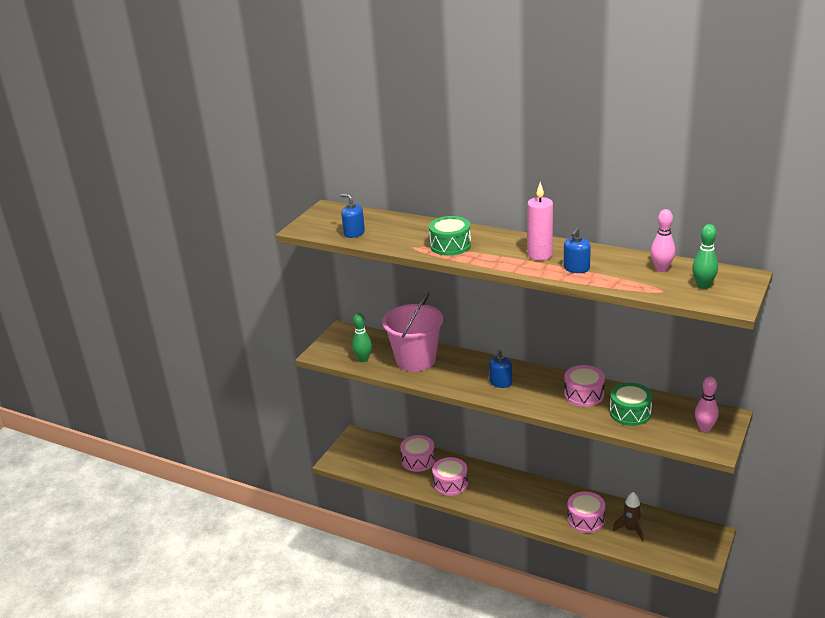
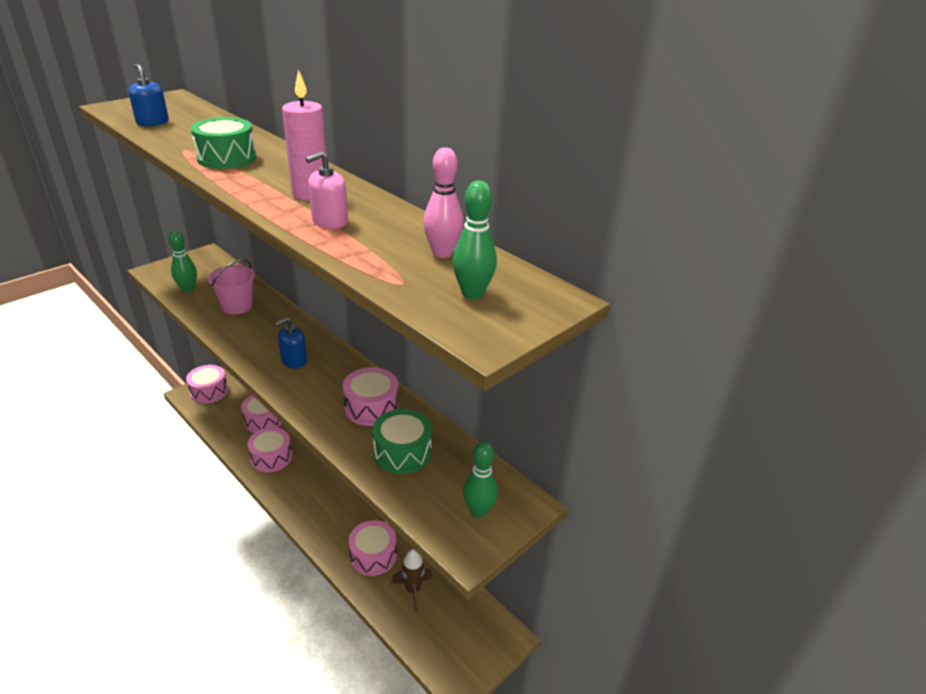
camera: 15 degrees right, 5 degrees up
pink bucket [382,292,443,372] -> pink bucket [208,259,255,315], size x0.60
blue soap dispenser [564,228,591,273] -> pink soap dispenser [306,151,348,229]
pink bowling pin [695,377,719,432] -> green bowling pin [463,441,498,518]
none -> pink drum [186,365,228,404]

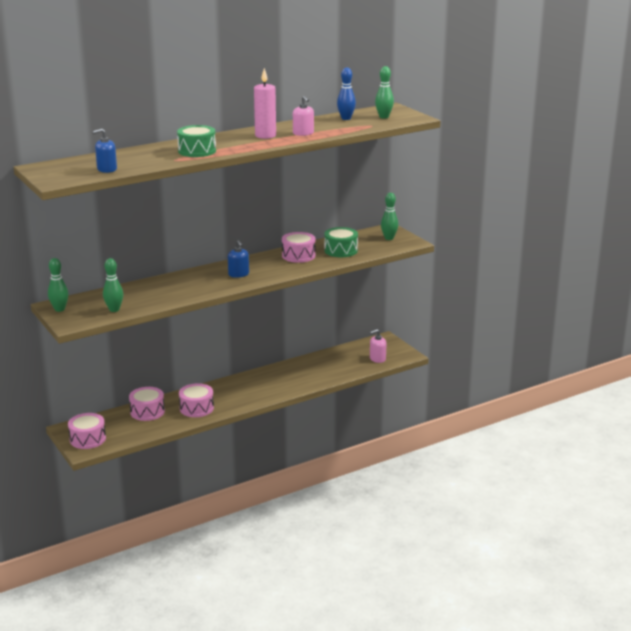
camera: 75 degrees left, 10 degrees down
pink bucket [208,259,255,315] -> none
pink drum [349,520,397,576] -> none
brown rocket [392,549,432,611] -> none
pink bowling pin [423,147,464,258] -> blue bowling pin [337,68,356,120]
none -> green bowling pin [48,258,69,312]
none -> pink soap dispenser [370,329,386,363]

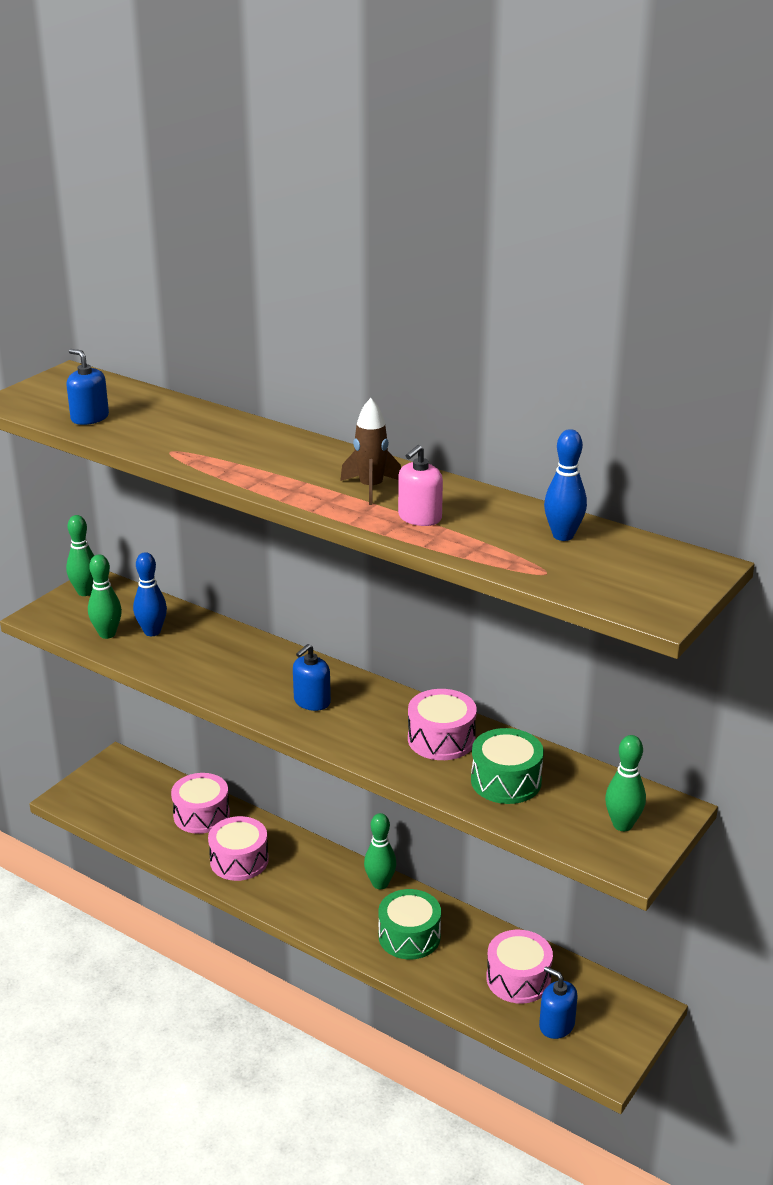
camera: 65 degrees right, 5 degrees up
pink drum [68,413,106,449] -> pink drum moved to [486,930,553,1004]
green drum [177,125,216,157] -> green drum moved to [379,889,441,959]
pink candle [254,68,276,139] -> brown rocket [340,398,401,505]
pink soap dispenser [370,329,386,363] -> blue soap dispenser [539,966,578,1039]
green bowling pin [375,66,394,119] -> green bowling pin moved to [364,813,397,889]
none -> blue bowling pin [133,552,167,636]

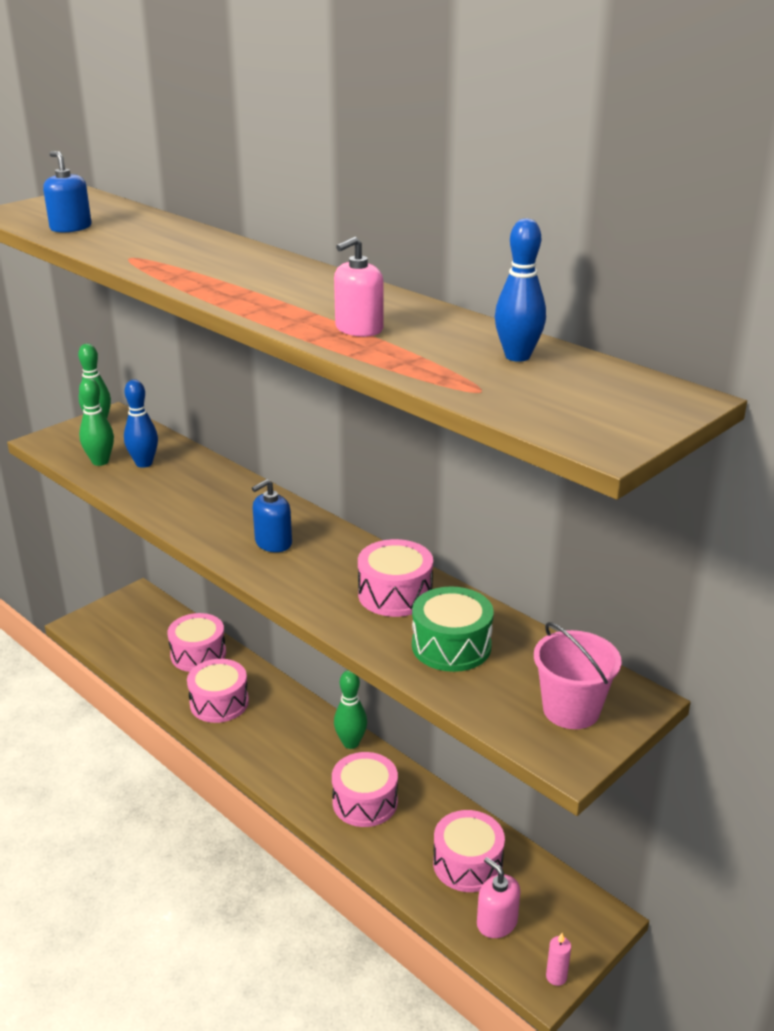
camera: 10 degrees right, 0 degrees up
brown rocket [340,398,401,505] -> none
green drum [379,889,441,959] -> pink drum [332,752,398,827]
blue soap dispenser [539,966,578,1039] -> pink soap dispenser [477,857,520,938]
green bowling pin [605,735,646,831] -> pink bucket [534,622,622,729]
none -> pink candle [546,933,571,986]

